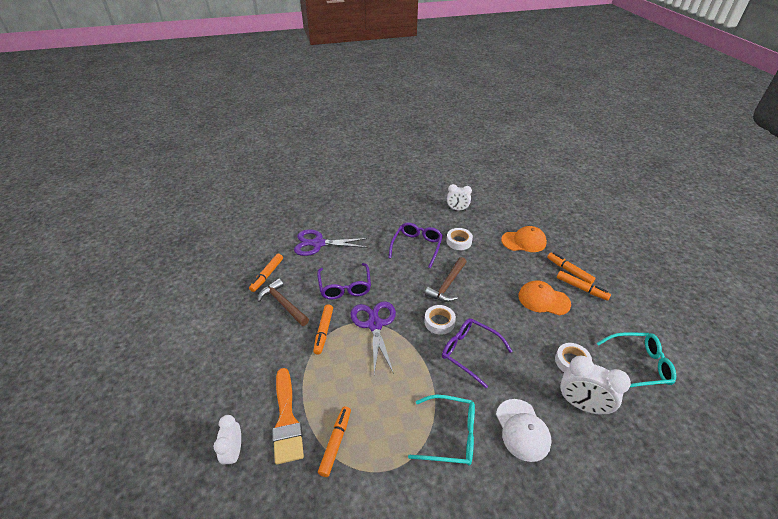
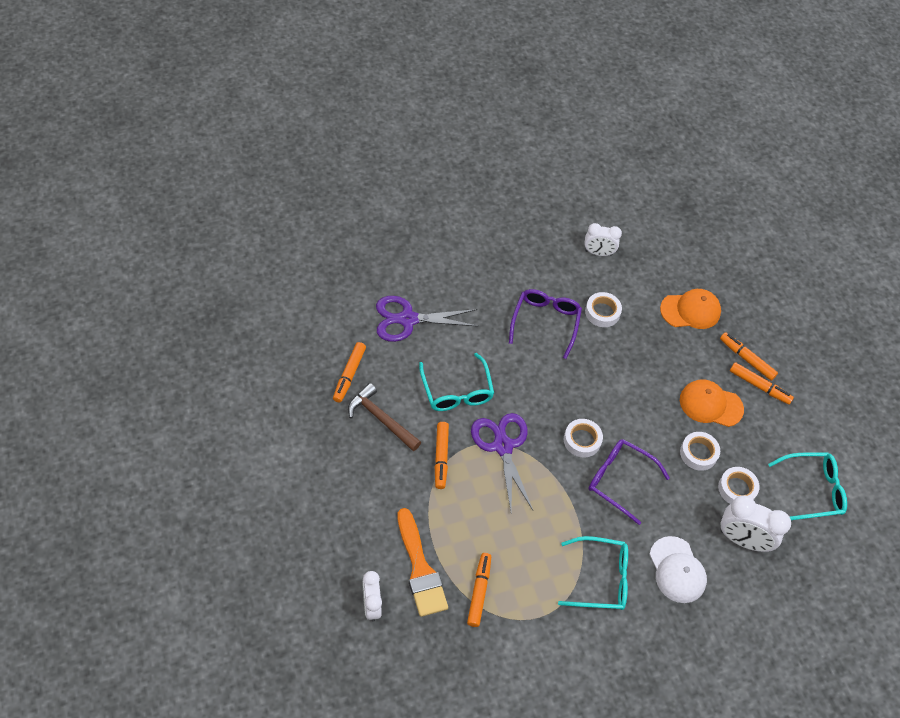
camera: 10 degrees left, 15 degrees up
purple glasses [317,263,371,299] -> turquoise glasses [419,353,494,411]
brown hammer [425,257,467,302] -> none
none -> white tape [680,432,720,471]

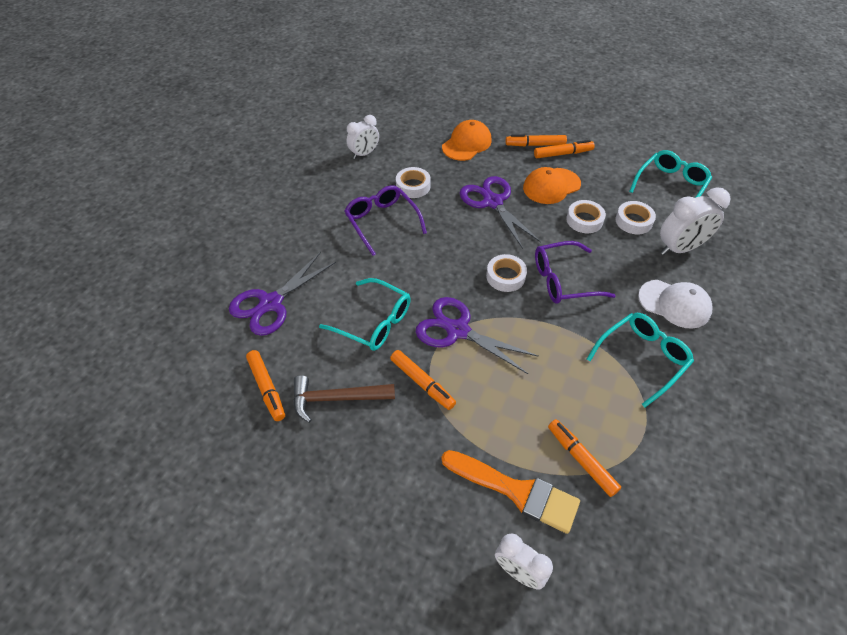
camera: 40 degrees left, 5 degrees down
none -> purple scissors [460,176,541,249]

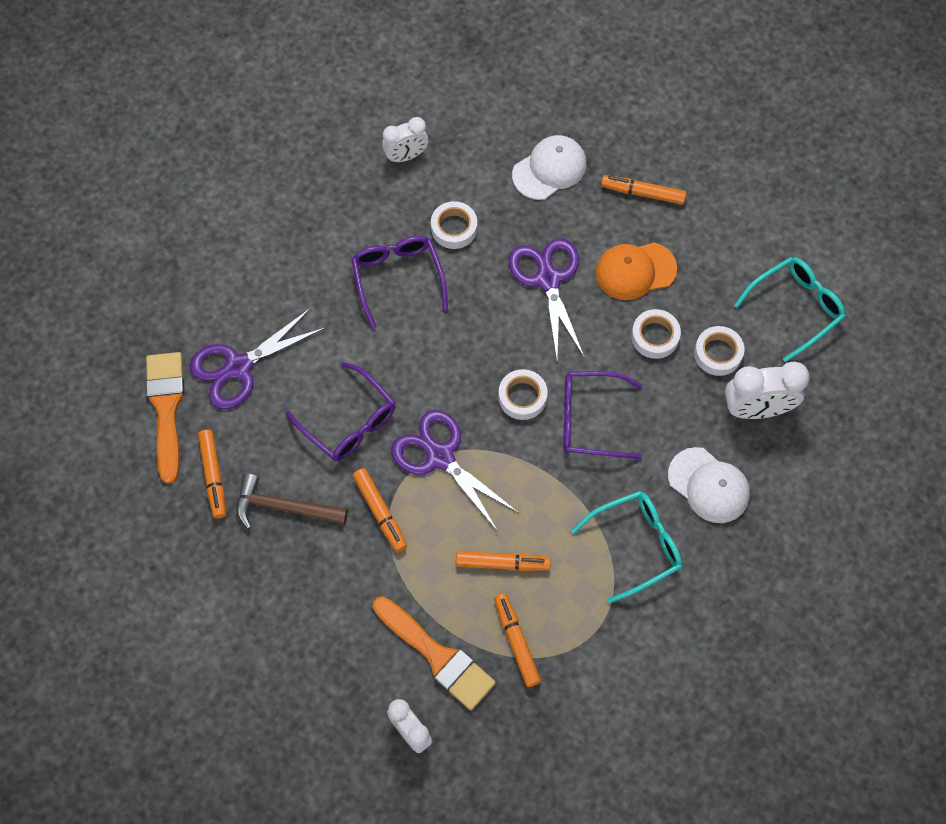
camera: 15 degrees right, 15 degrees up
turquoise glasses [319,278,411,351] -> purple glasses [286,362,396,461]
orange cap [442,120,492,161] -> white cap [512,135,587,200]
orange marker [534,140,595,158] -> orange marker moved to [456,551,551,571]
none -> orange brush [146,352,185,484]

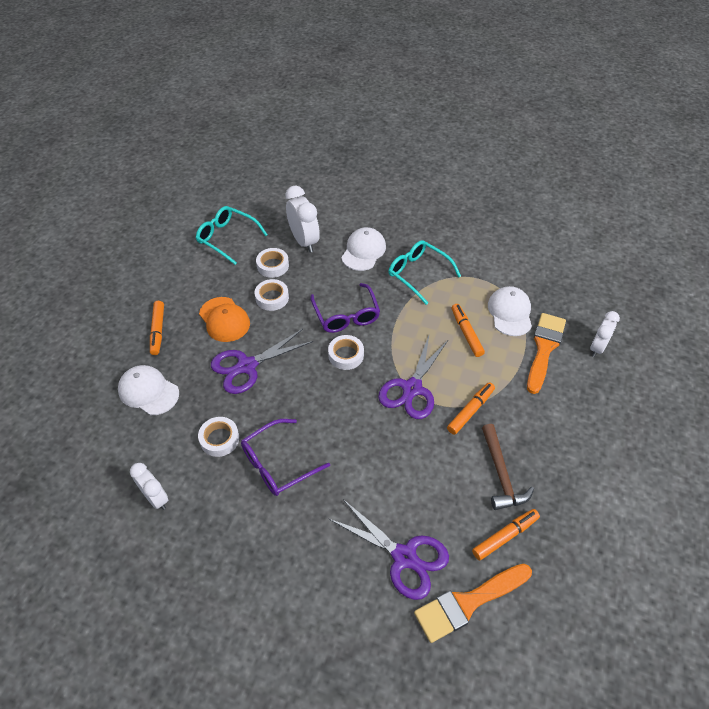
camera: 110 degrees left, 15 degrees down
purple glasses [286,362,396,461] -> none
orange marker [494,593,541,687] -> white cap [488,286,532,336]

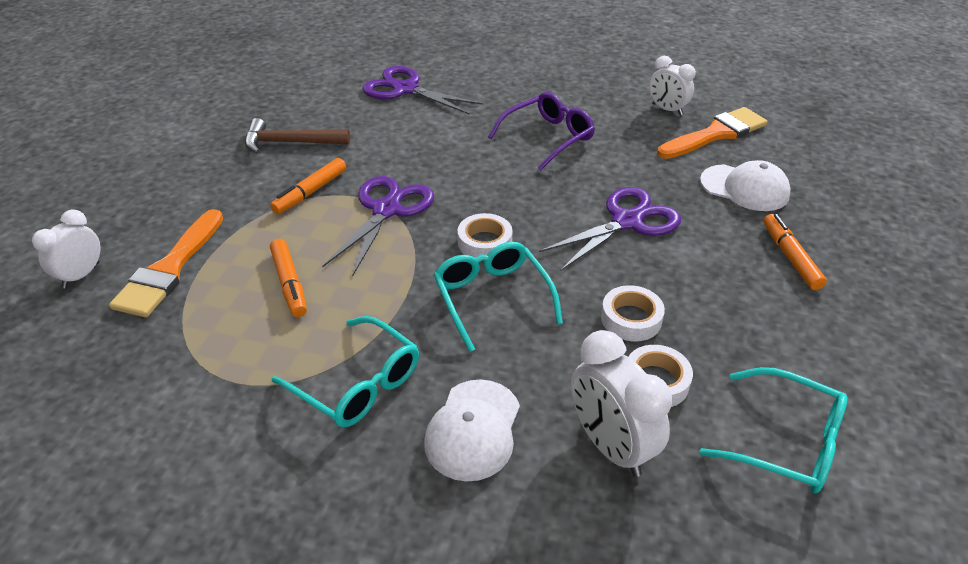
camera: 175 degrees right, 10 degrees down
white tape [198,417,239,457] -> none
orange cap [199,297,250,342] -> none
purple glasses [310,283,380,333] -> turquoise glasses [434,242,563,352]
orange brush [414,564,532,643] -> orange brush moved to [657,107,767,159]
orange marker [472,509,540,561] -> none
brown hammer [482,424,534,510] -> brown hammer turned 75 degrees counterclockwise [245,118,350,154]
white cap [488,286,532,336] -> none

